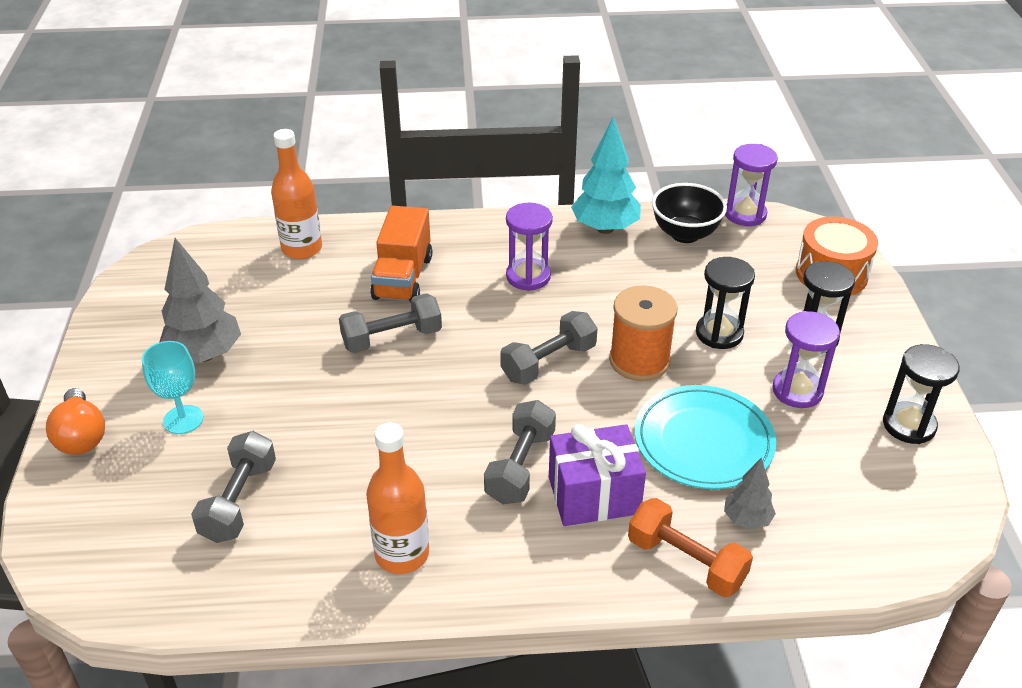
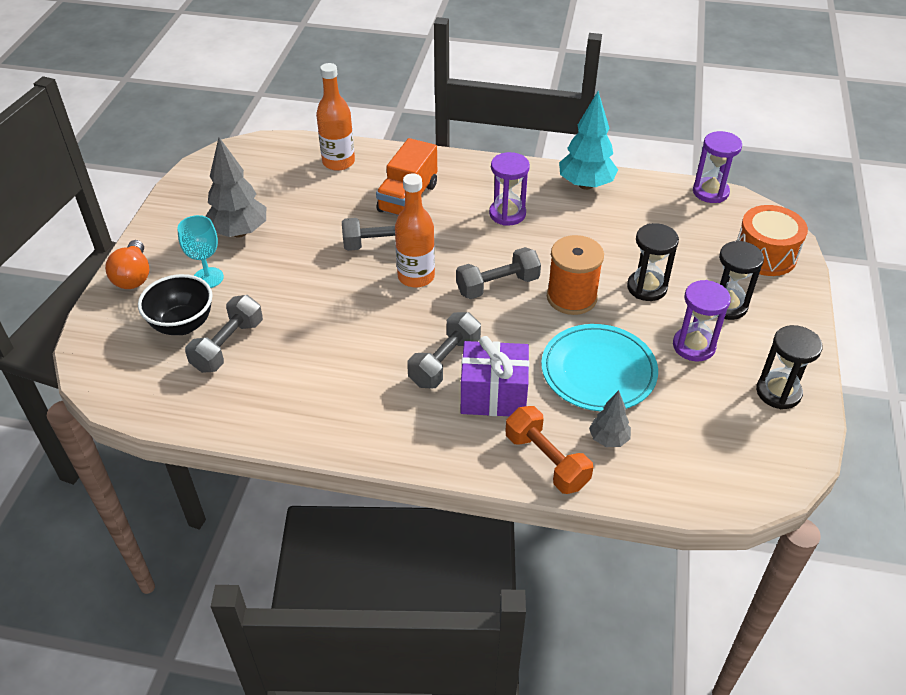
camera: 15 degrees right, 5 degrees up
orange bottle [366,423,429,574] -> orange bottle moved to [395,173,435,288]
black bowl [652,183,727,243] -> black bowl moved to [138,274,213,335]

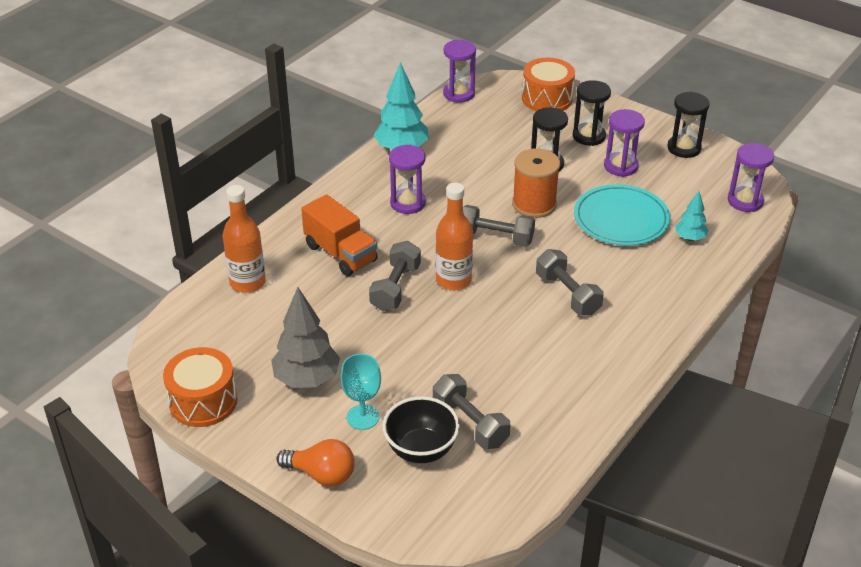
camera: 65 degrees left, 5 degrees down
grey dumbbell [456,247,541,299] -> grey dumbbell turned 75 degrees counterclockwise [463,205,535,247]
purple gift [461,336,529,416] -> none
orange dumbbell [506,406,593,494] -> none
grey tree [589,390,631,447] -> turquoise tree [675,191,709,241]
none -> orange drum [163,347,237,427]
none -> purple hourglass [728,143,774,212]

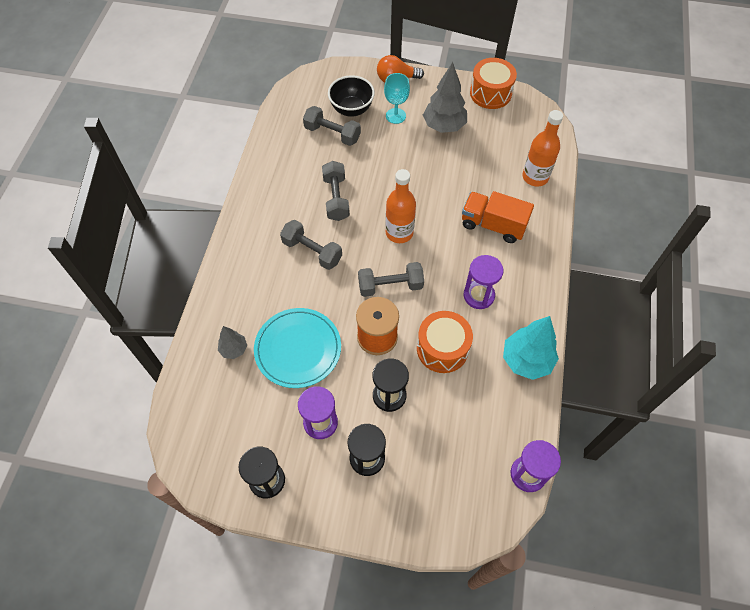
camera: 155 degrees right, 20 degrees up
grey dumbbell [369,241,421,311] -> grey dumbbell moved to [322,161,350,221]
orange drum [522,58,575,111] -> orange drum moved to [417,311,473,373]
turquoise tree [675,191,709,241] -> grey tree [218,326,247,359]
purple hourglass [728,143,774,212] -> none

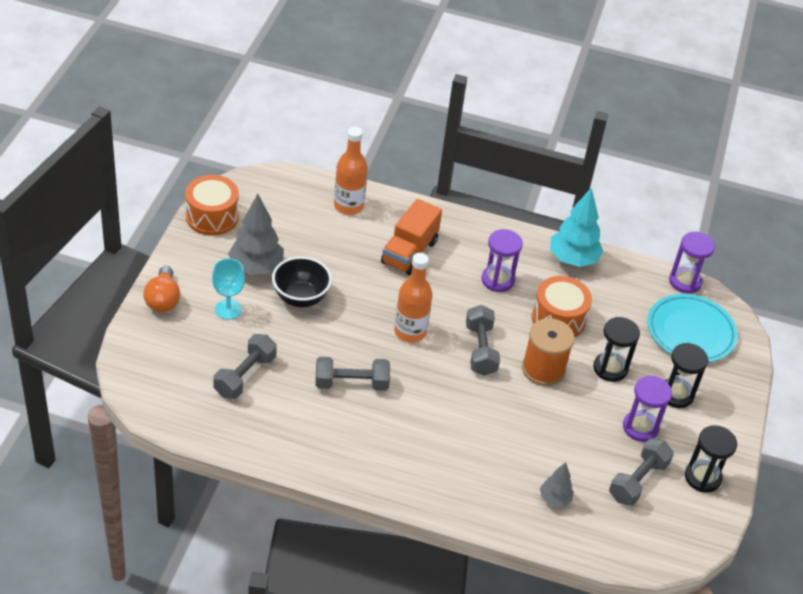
camera: 90 degrees left, 15 degrees down
turquoise plate [254,308,341,388] -> turquoise plate moved to [648,294,738,362]
grey dumbbell [280,220,342,270] -> grey dumbbell moved to [609,438,674,506]
black bowl [328,75,375,117] -> black bowl moved to [272,256,332,308]

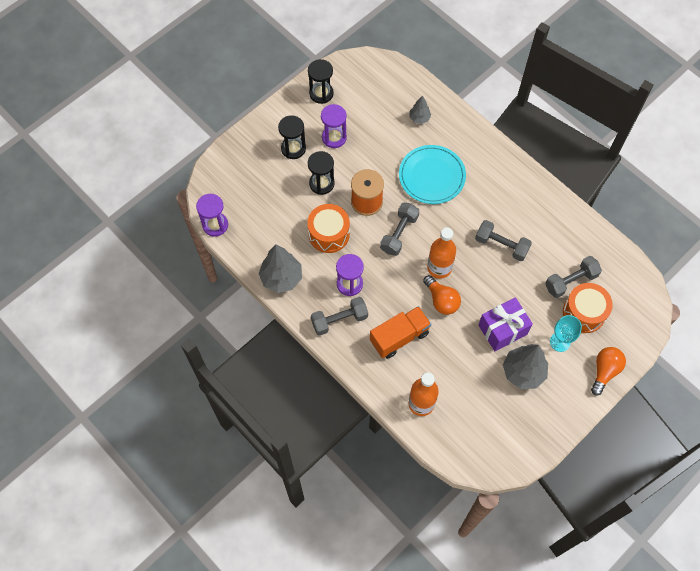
camera: 145 degrees left, 20 degrees up
orange drum [185,175,239,236] -> orange drum moved to [563,283,613,333]
black bowl [272,256,332,308] -> purple gift [478,297,533,351]
turquoise tree [550,188,603,267] -> grey tree [259,244,302,293]
grey dumbbell [609,438,674,506] -> grey dumbbell moved to [311,297,368,336]
turquoise plate [648,294,738,362] -> turquoise plate moved to [399,145,466,204]
none -> orange light bulb [423,275,461,315]

